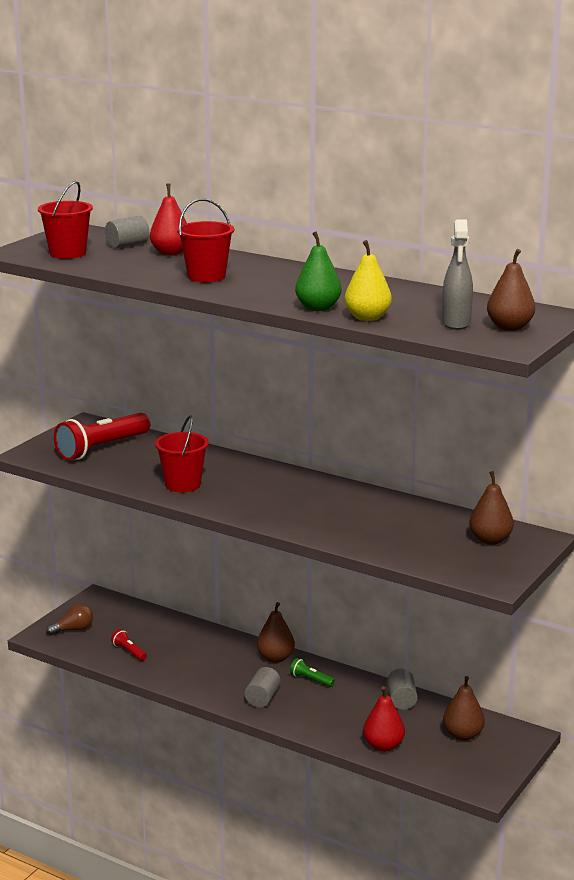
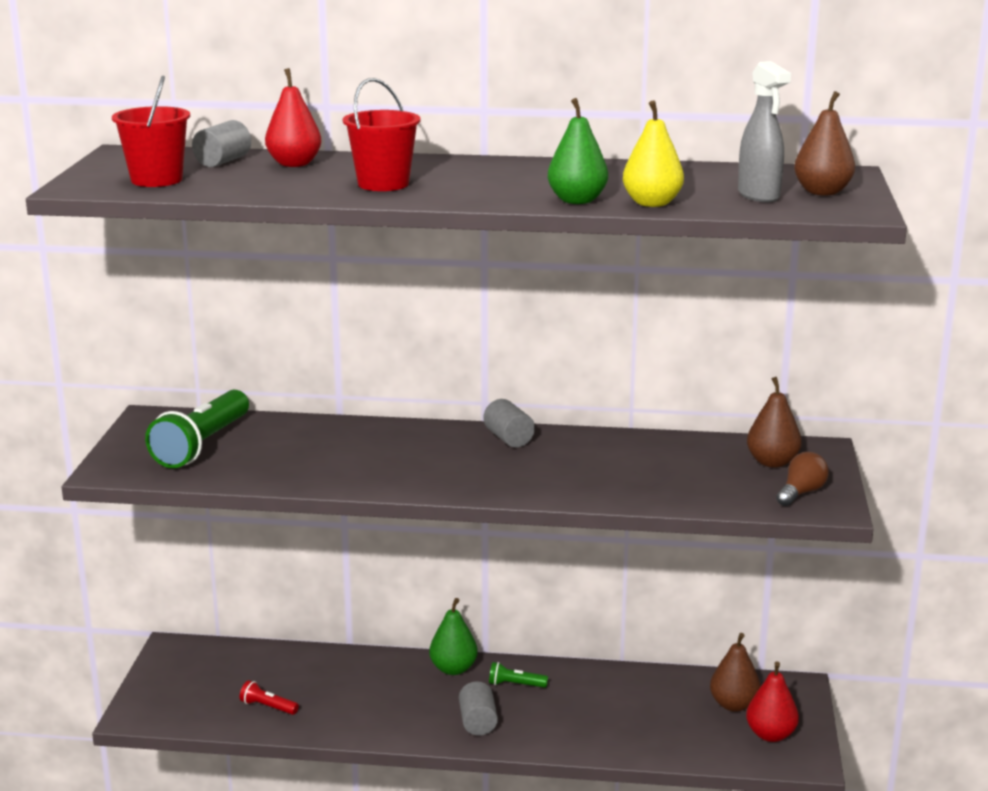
camera: 25 degrees left, 0 degrees up
brown light bulb [46,604,93,636] -> brown light bulb moved to [776,452,829,506]
red flashlight [54,413,150,460] -> green flashlight [145,390,249,468]
red bucket [155,415,209,492] -> none
brown pear [257,602,295,663] -> green pear [429,598,478,675]
red pear [363,686,405,752] -> red pear moved to [746,661,799,742]
grey cylinder [387,668,418,710] -> grey cylinder moved to [484,399,535,447]

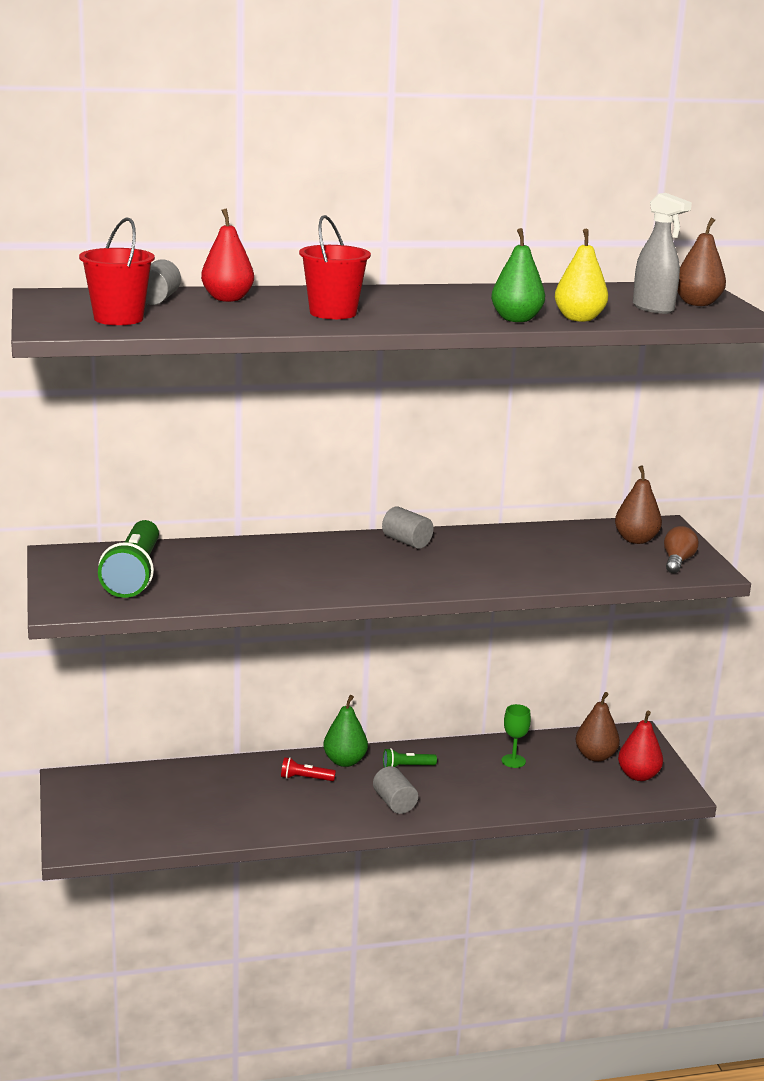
camera: 20 degrees left, 0 degrees up
red flashlight [240,680,299,715] -> red flashlight moved to [281,757,336,781]
none -> green goblet [502,704,531,768]

